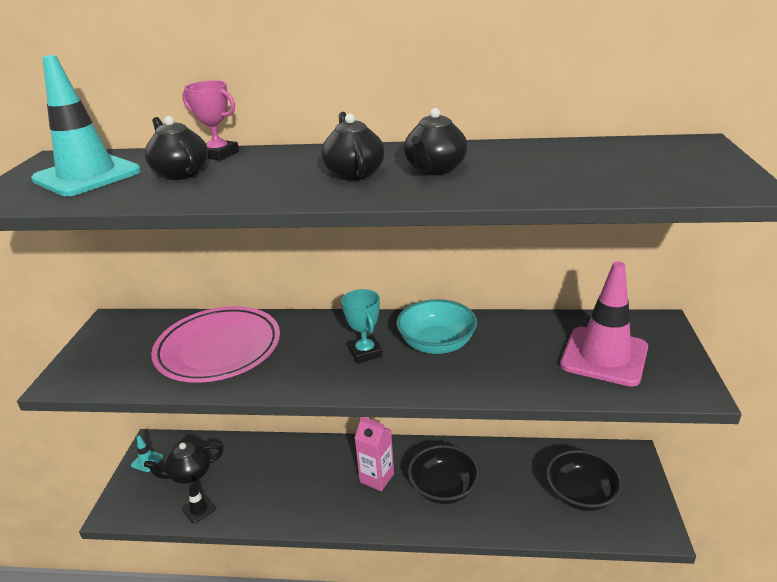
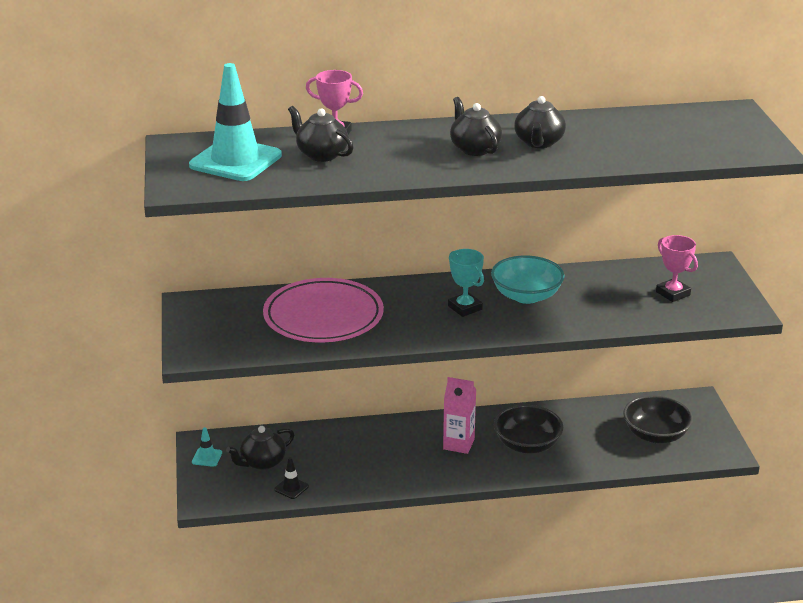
camera: 15 degrees left, 0 degrees up
pink traffic cone [560,262,648,387] -> pink trophy [656,235,698,302]

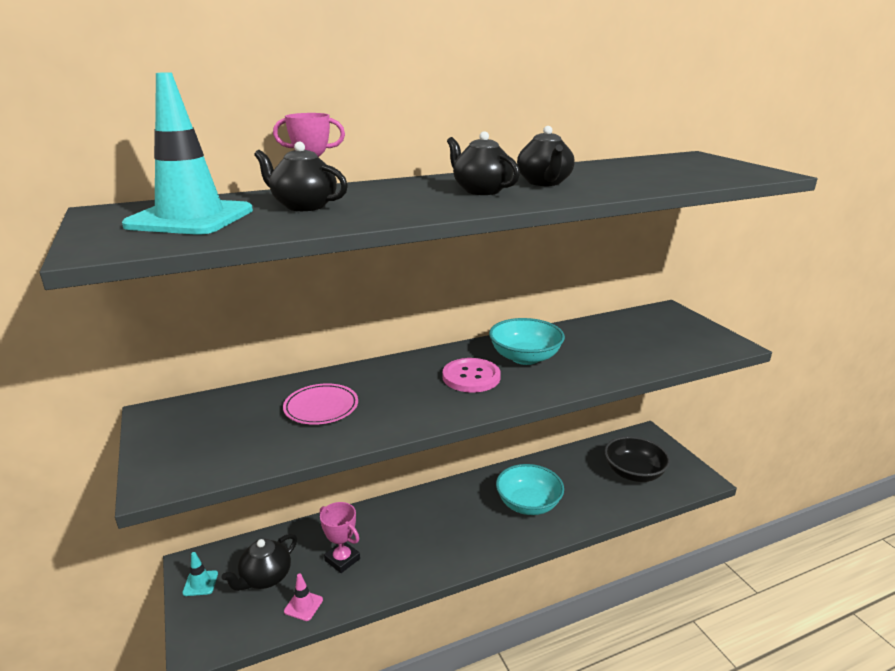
camera: 15 degrees left, 5 degrees down
pink plate [263,278,384,343] -> pink plate [283,383,358,425], size x0.54
black traffic cone [274,457,309,499] -> pink traffic cone [284,573,323,621]
pink carton [443,377,476,454] -> none
turquoise trophy [448,249,484,317] -> pink button [443,358,501,392]
black bowl [494,405,563,454] -> turquoise bowl [496,464,564,515]
pink trophy [656,235,698,302] -> pink trophy moved to [320,502,360,573]

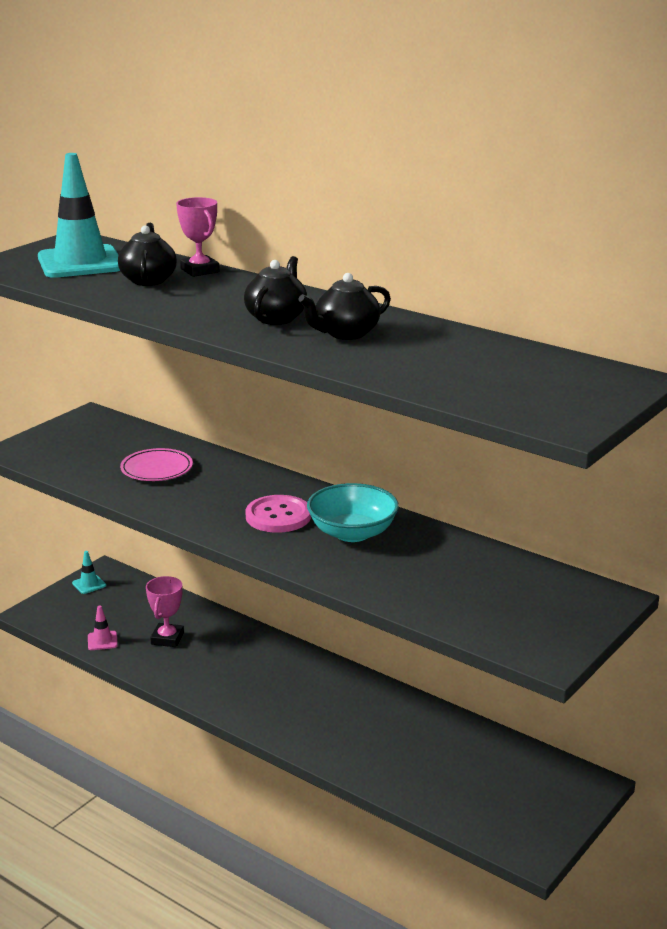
camera: 60 degrees right, 0 degrees up
black teapot [222,534,297,591] -> none
turquoise bowl [496,464,564,515] -> none
black bowl [604,436,670,482] -> none

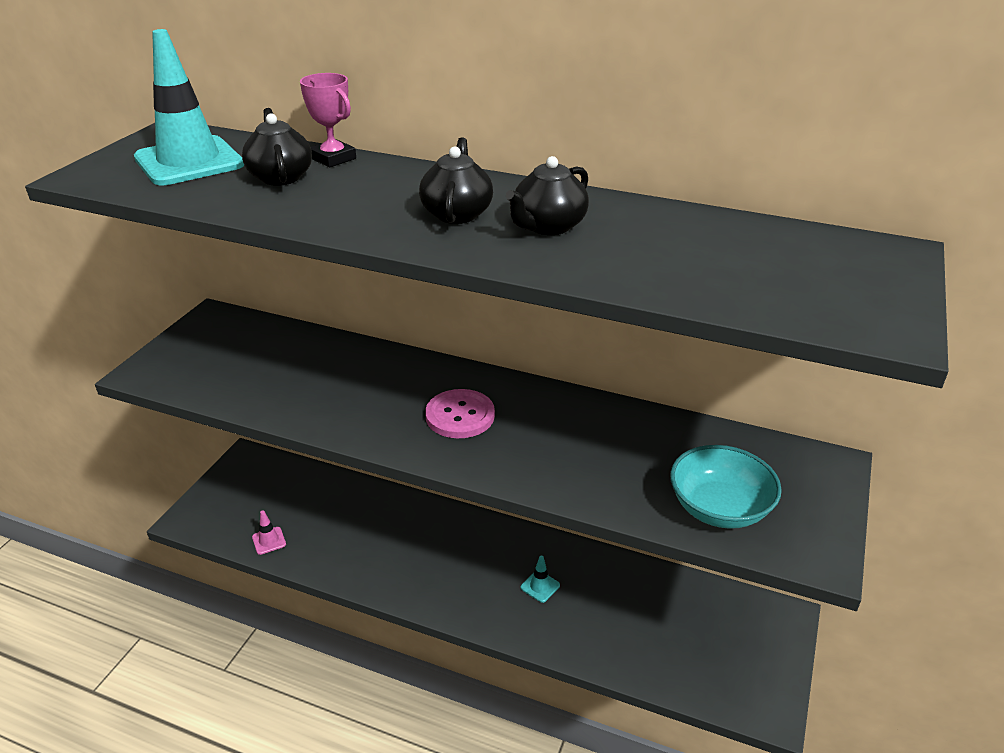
camera: 15 degrees left, 10 degrees up
turquoise traffic cone [72,551,106,594] -> turquoise traffic cone moved to [521,556,560,603]
pink plate [120,448,193,481] -> none
pink trophy [146,576,184,647] -> none
turquoise bowl [307,483,399,542] -> turquoise bowl moved to [670,445,782,529]

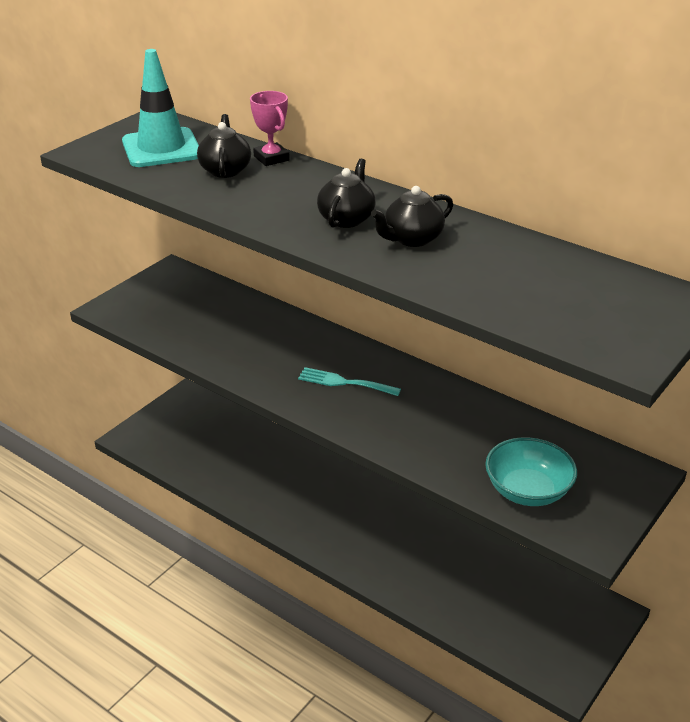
camera: 15 degrees right, 0 degrees up
pink traffic cone [252,510,286,555] -> none
pink button [425,389,495,438] -> turquoise fork [298,367,401,396]
turquoise traffic cone [521,556,560,603] -> none

